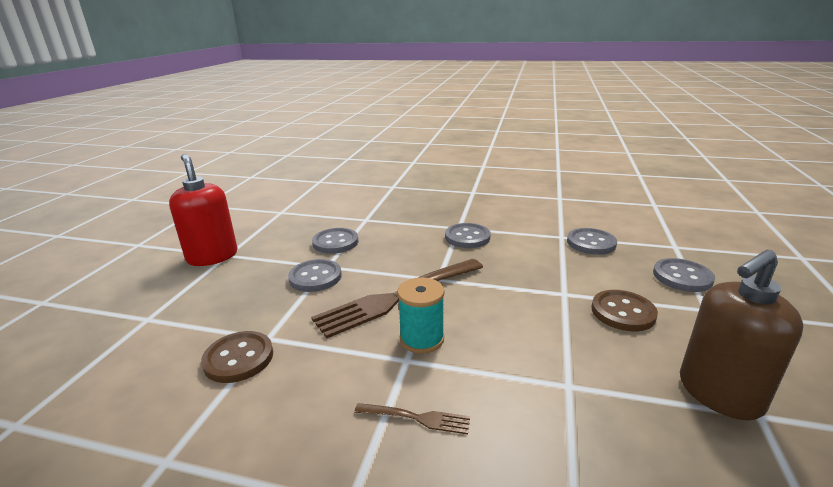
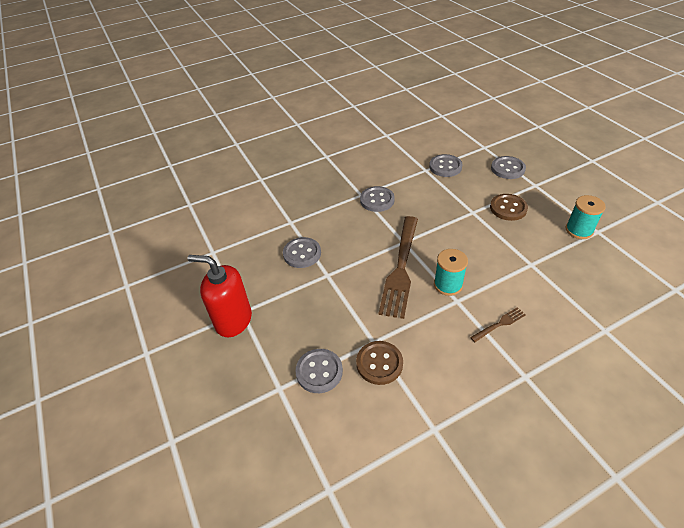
camera: 40 degrees left, 20 degrees up
grey button [288,259,342,292] -> grey button moved to [295,349,343,393]
brown soap dispenser [680,250,803,420] -> turquoise spool [566,195,606,239]

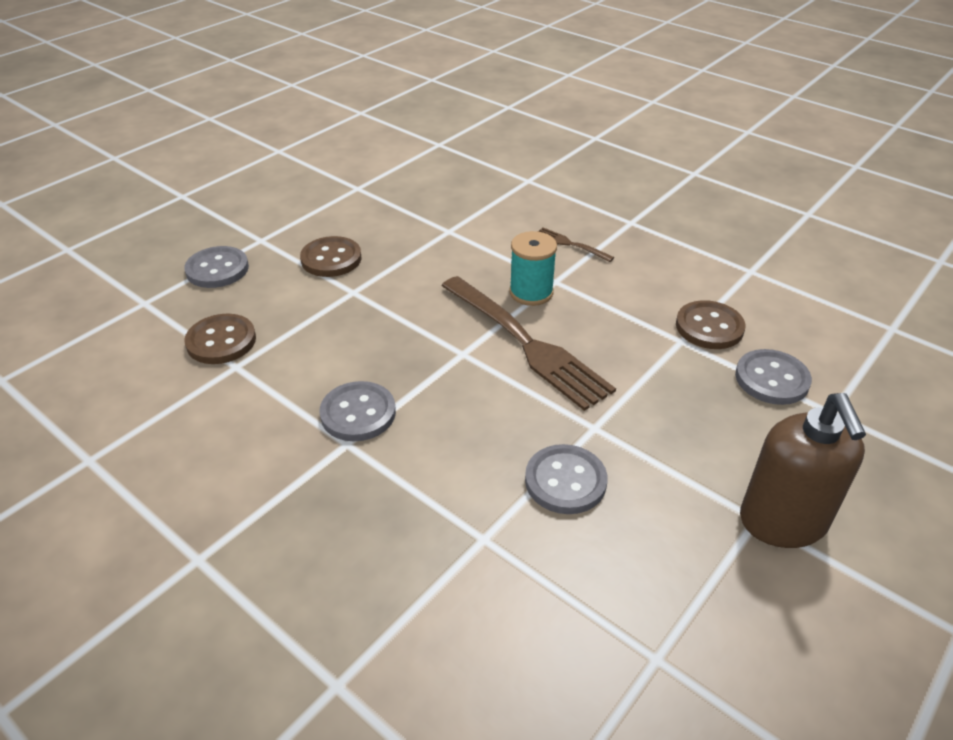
camera: 115 degrees left, 5 degrees down
red soap dispenser [188,255,252,337] -> brown soap dispenser [740,393,866,548]
brown fork [379,216,418,319] -> brown fork turned 60 degrees clockwise [442,276,616,411]
grey button [429,154,463,177] -> brown button [184,314,256,364]
turquoise spool [566,195,606,239] -> none

